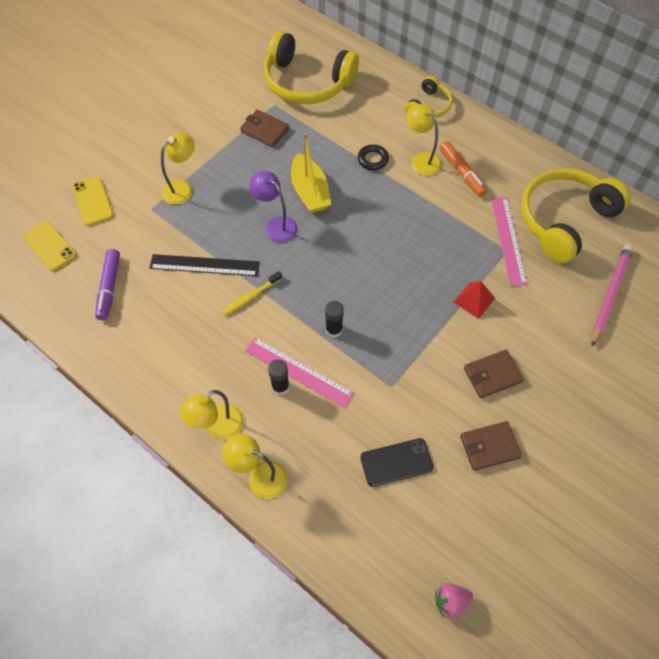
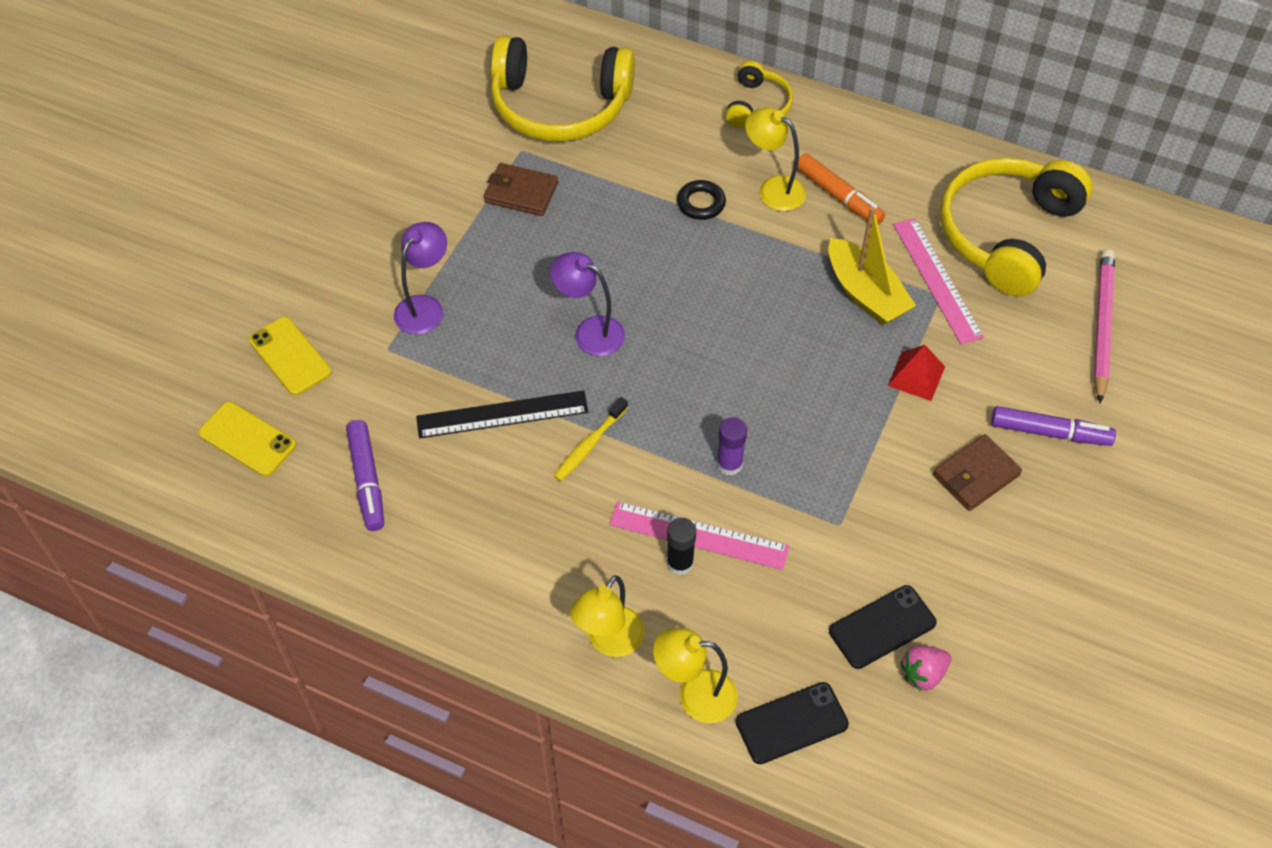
camera: 15 degrees left, 5 degrees down
yellow lamp [161,133,195,205] -> purple lamp [394,222,447,335]
yellow boat [291,132,331,213] -> yellow boat moved to [828,207,916,326]
black glue stick [325,301,344,337] -> purple glue stick [717,417,747,476]
pink strawberry [435,583,473,619] -> pink strawberry moved to [900,645,951,691]
brown wallet [460,421,522,471] -> none
none -> black phone [736,682,849,764]
none -> purple marker [991,406,1116,446]

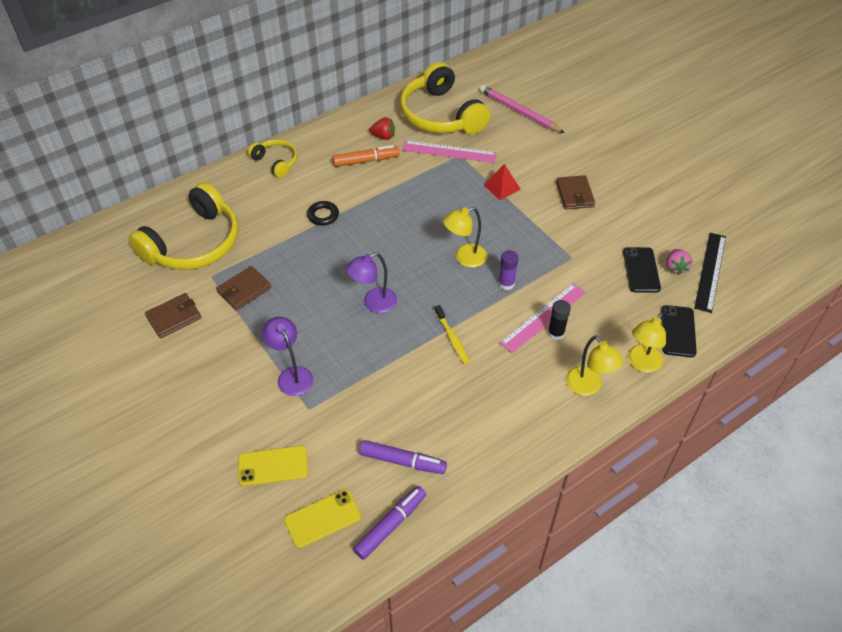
camera: 60 degrees left, 5 degrees down
black ruler [416,390,589,439] -> black ruler moved to [694,233,726,313]
yellow lamp [745,107,806,211] -> yellow lamp moved to [443,207,487,268]
yellow boat [828,207,916,326] -> none
purple marker [991,406,1116,446] -> purple marker moved to [353,486,426,560]
none -> brown wallet [145,293,201,338]
none -> red strawberry [369,117,395,140]

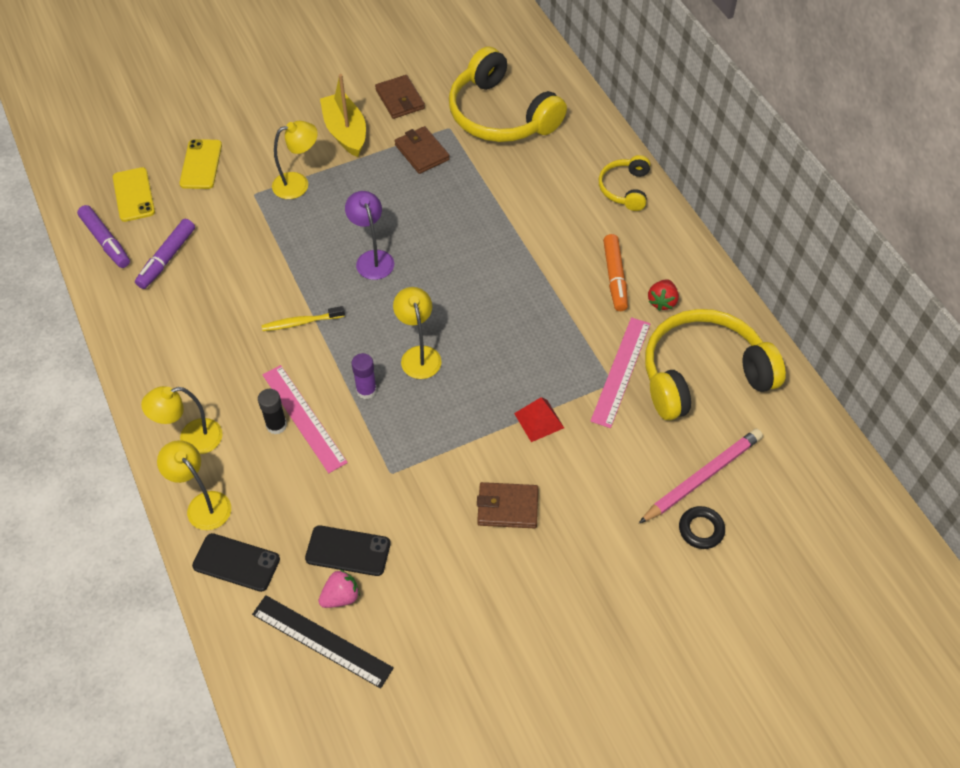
camera: 100 degrees right, 5 degrees up
yellow headphones [248,139,297,178] -> yellow headphones turned 135 degrees clockwise [599,155,650,211]
purple lamp [262,316,313,396] -> yellow lamp [272,121,318,199]
black ring [307,201,339,226] -> black ring moved to [679,506,725,549]
pink strawberry [666,249,692,275] -> pink strawberry turned 135 degrees clockwise [318,570,360,608]
none -> yellow boat [320,74,366,157]

